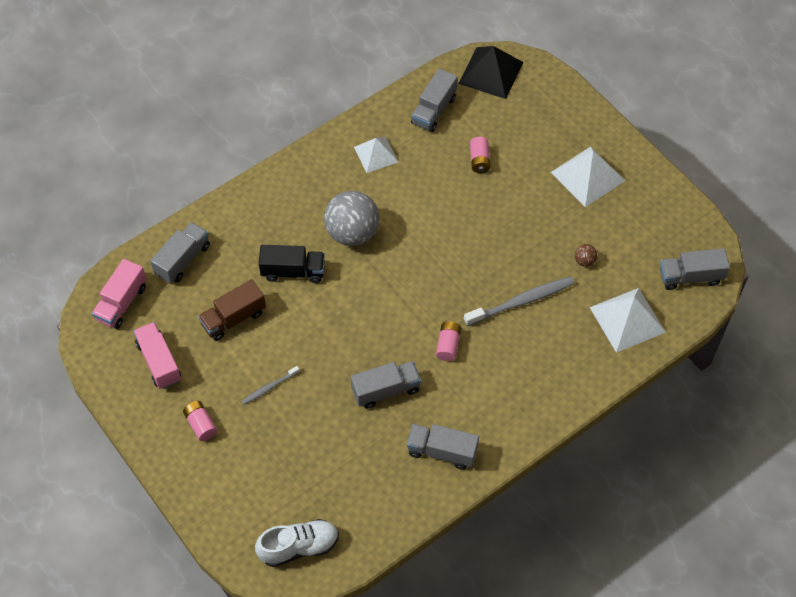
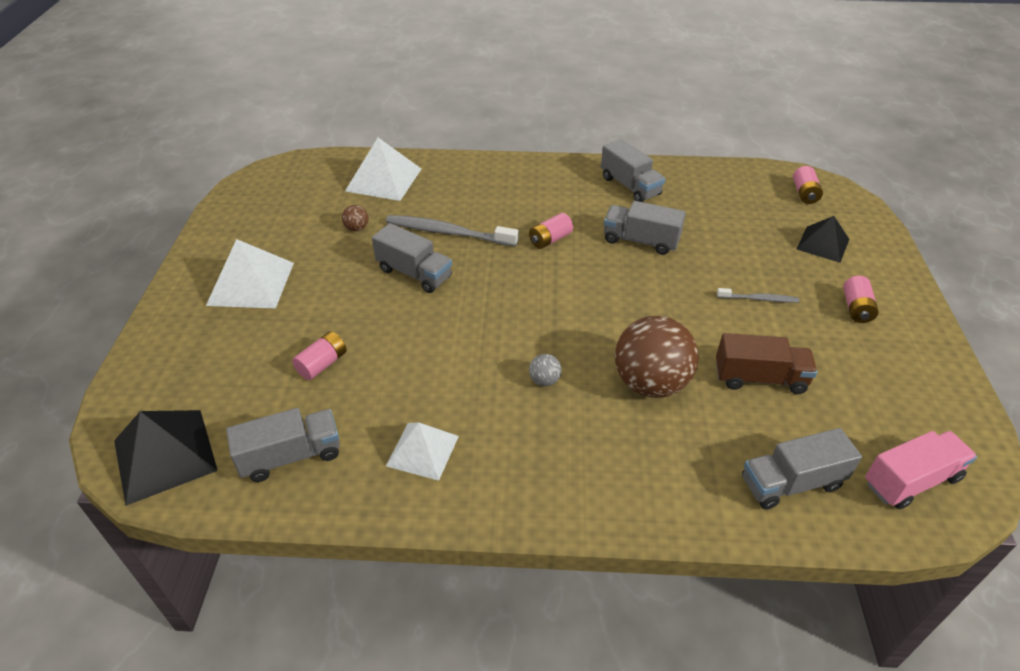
camera: 140 degrees left, 15 degrees down
pink truck [133,322,181,389] -> none
white shoe [255,519,339,567] -> pink battery [793,166,823,204]
black truck [259,245,325,283] -> brown ball [615,316,699,398]
grey ball [324,191,380,246] -> grey ball [529,354,562,386], size x0.41
grey truck [660,248,730,290] -> grey truck moved to [372,223,452,293]
none -> black pyramid [797,216,849,263]

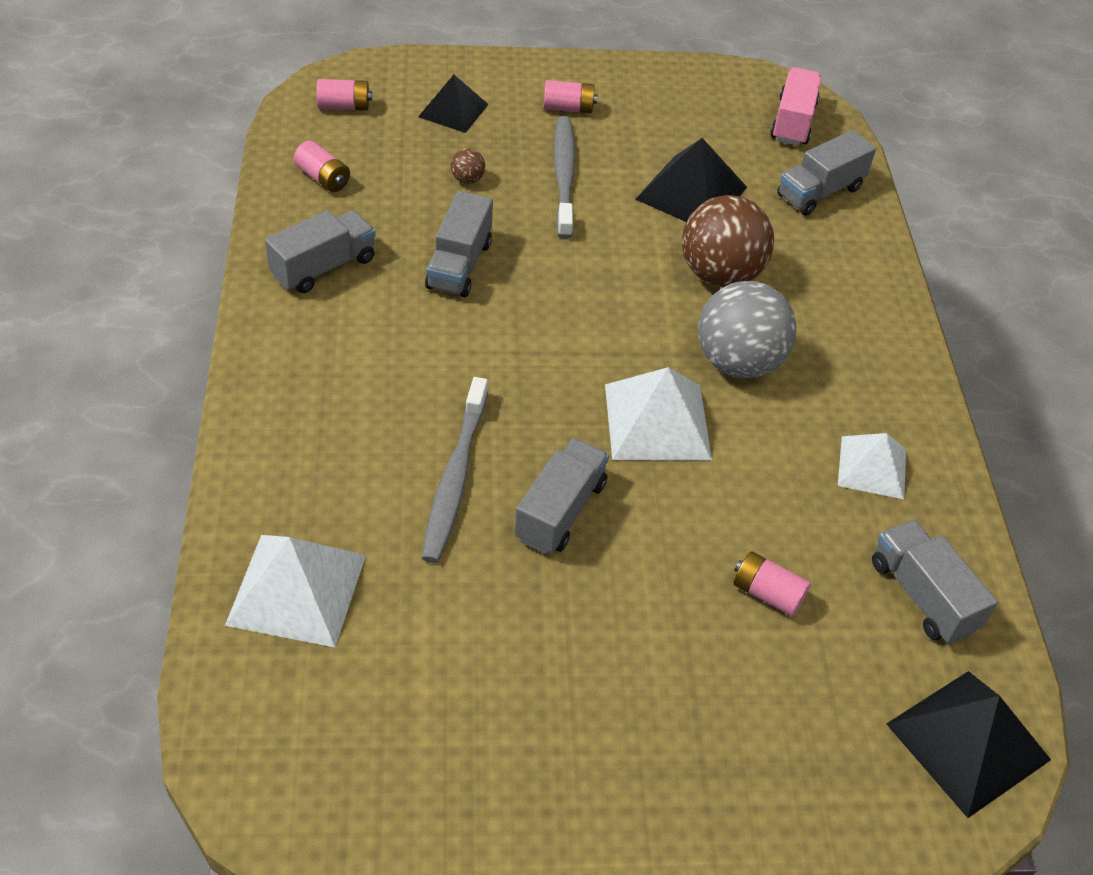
camera: 100 degrees left, 5 degrees up
white pyramid [206,239,294,308] -> white pyramid moved to [605,367,712,460]
brown ball [342,205,368,231] -> brown ball moved to [451,148,485,184]
pink battery [529,213,573,249] -> pink battery moved to [294,141,350,192]
grey ball [529,354,562,386] -> grey ball [698,281,796,378], size x2.46
brown truck [716,333,817,394] -> black pyramid [635,138,747,222]
grey toothbrush [717,288,799,303] -> grey toothbrush [554,116,575,239], size x1.88
grey truck [742,428,862,510] -> grey truck turned 75 degrees clockwise [777,130,876,216]
pink truck [865,431,977,509] -> pink truck turned 45 degrees clockwise [770,67,821,146]

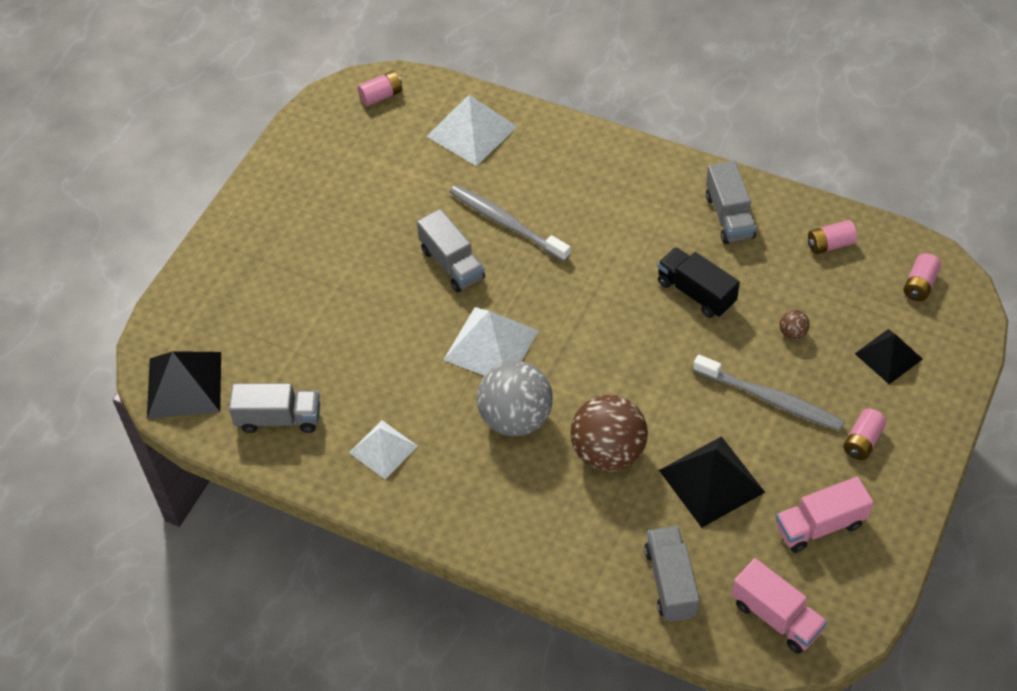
camera: 125 degrees right, 5 degrees up
grey truck [425,191,493,297] -> black truck [657,247,740,318]
pink battery [733,551,811,617] -> pink battery moved to [358,71,402,106]
none -> pink truck [776,477,873,553]

